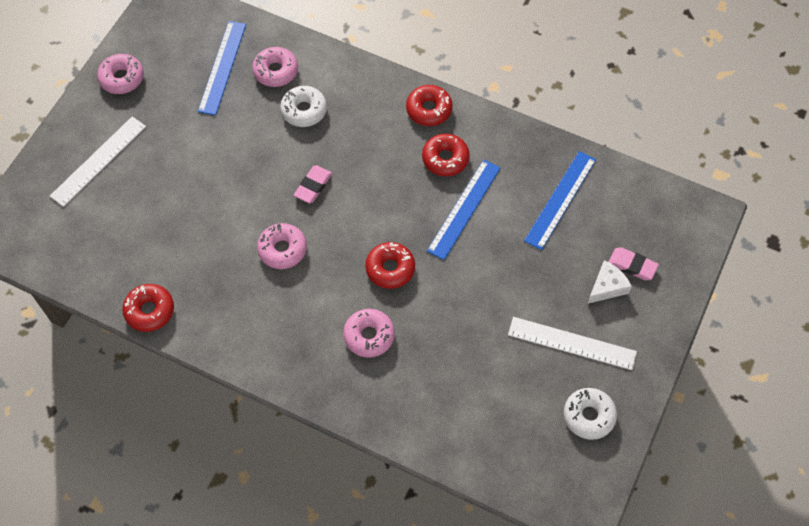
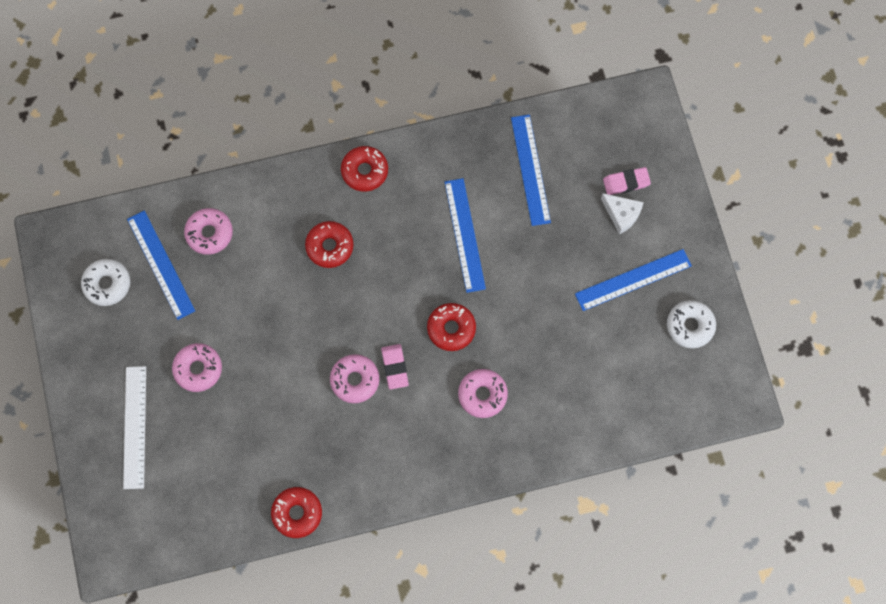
camera: 40 degrees left, 10 degrees up
pink donut [97,54,144,94] -> pink donut moved to [172,343,222,392]
white donut [280,86,327,127] -> white donut moved to [81,259,130,306]
pink eraser [294,165,332,203] -> pink eraser moved to [381,344,409,390]
red donut [422,133,470,176] -> red donut moved to [305,221,354,268]
white ruler [508,317,637,370] -> blue ruler [575,249,692,311]
white cheese [587,260,632,304] -> white cheese turned 120 degrees clockwise [601,193,644,235]

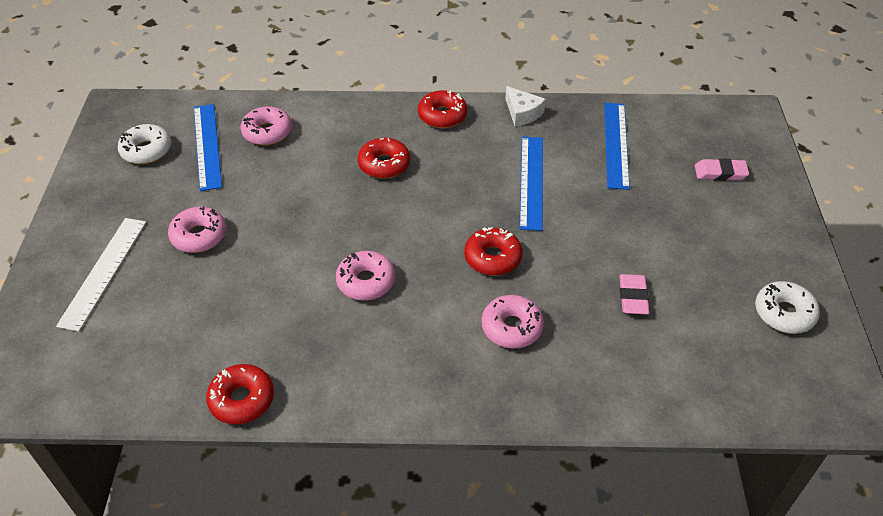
camera: 15 degrees right, 25 degrees down
pink eraser [381,344,409,390] -> pink eraser moved to [619,274,649,314]
blue ruler [575,249,692,311] -> none
white cheese [601,193,644,235] -> white cheese moved to [505,86,546,127]

